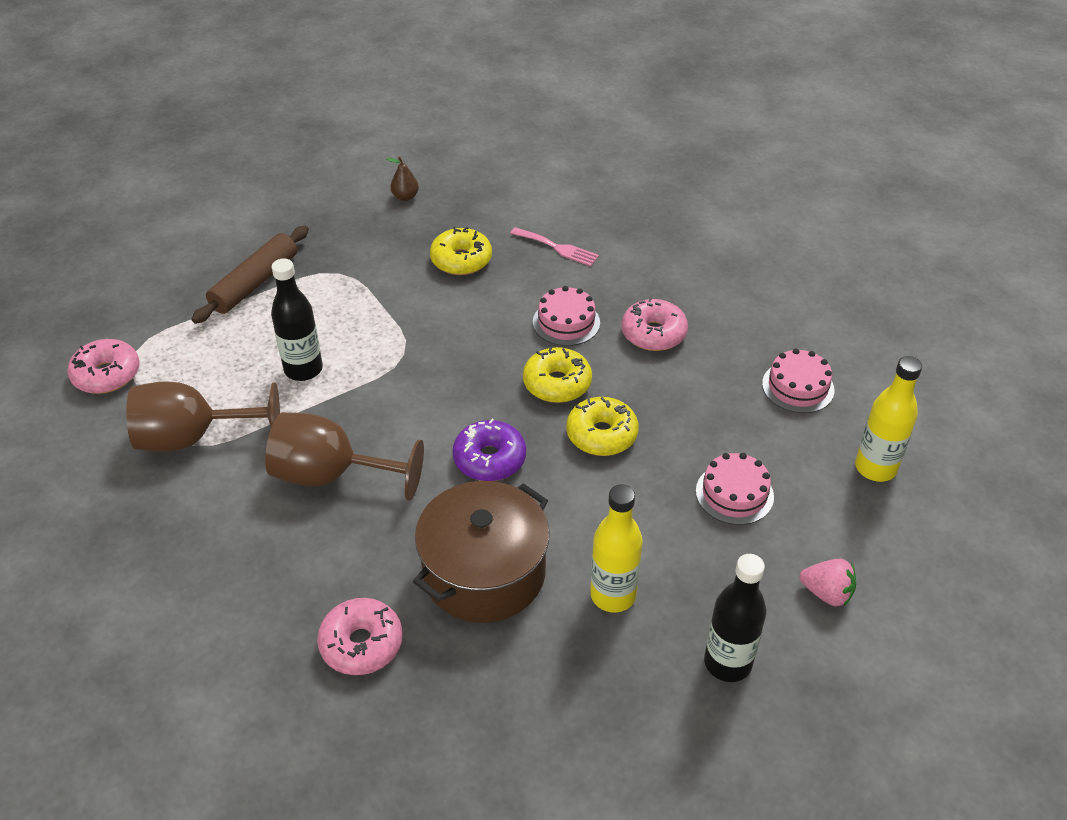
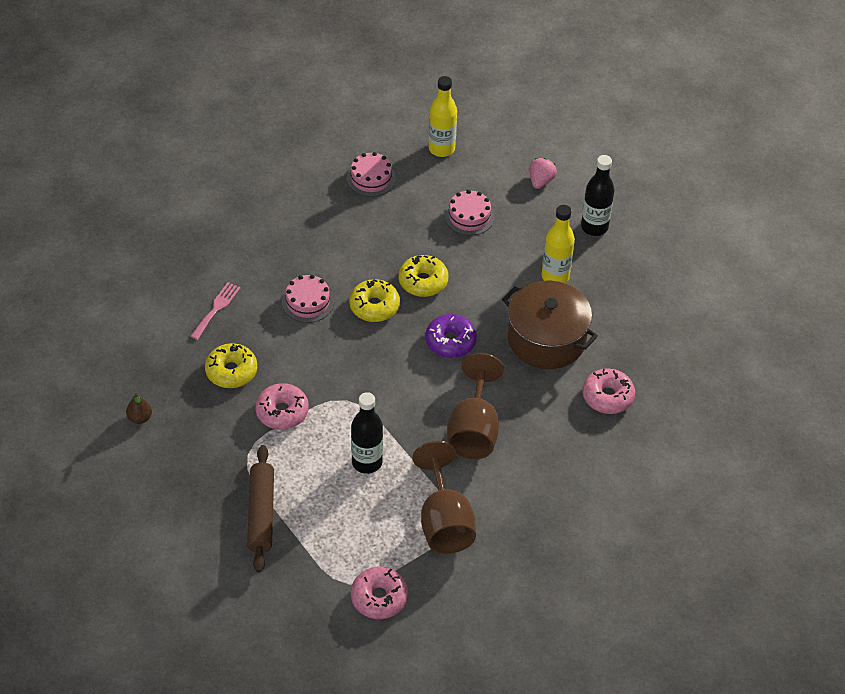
camera: 95 degrees left, 5 degrees up
brown rolling pin [191,226,309,324] -> brown rolling pin turned 60 degrees clockwise [247,445,274,573]
pink donut [621,297,688,351] -> pink donut moved to [255,383,309,430]

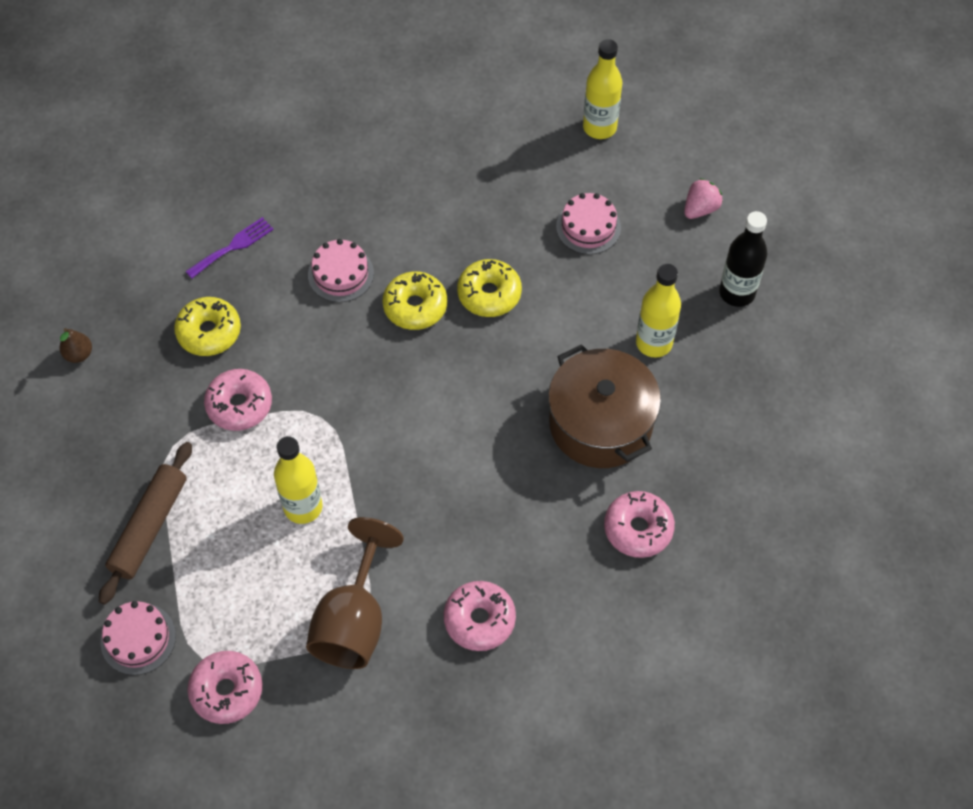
camera: 25 degrees right, 10 degrees up
pink fork [190,282,241,340] -> purple fork [185,217,274,279]
pink cake [347,152,396,197] -> pink cake moved to [101,601,176,675]
black bottle [351,392,383,474] -> yellow bottle [274,436,323,524]
purple donut [425,314,477,358] -> none
brown goblet [447,353,504,459] -> none
none -> pink donut [444,581,516,651]

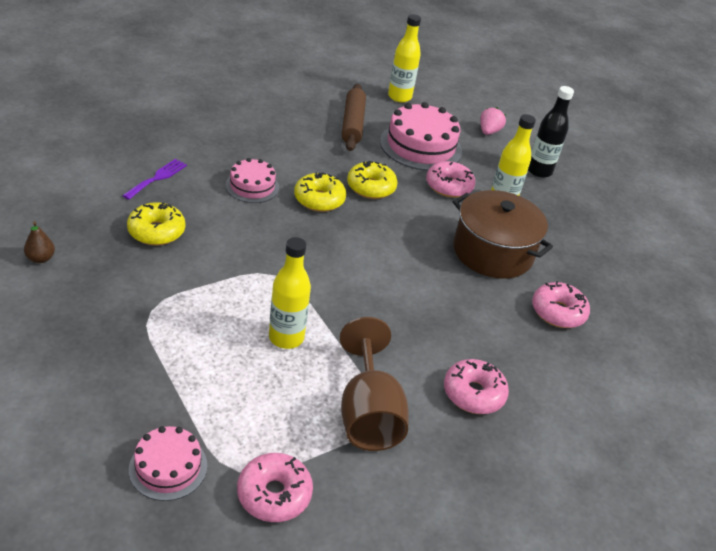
camera: 25 degrees left, 20 degrees down
brown rolling pin [99,442,192,605] -> brown rolling pin moved to [342,84,366,151]
pink donut [204,369,272,431] -> pink donut moved to [426,161,475,198]
pink cake [556,193,621,254] -> pink cake [380,102,462,171], size x1.73

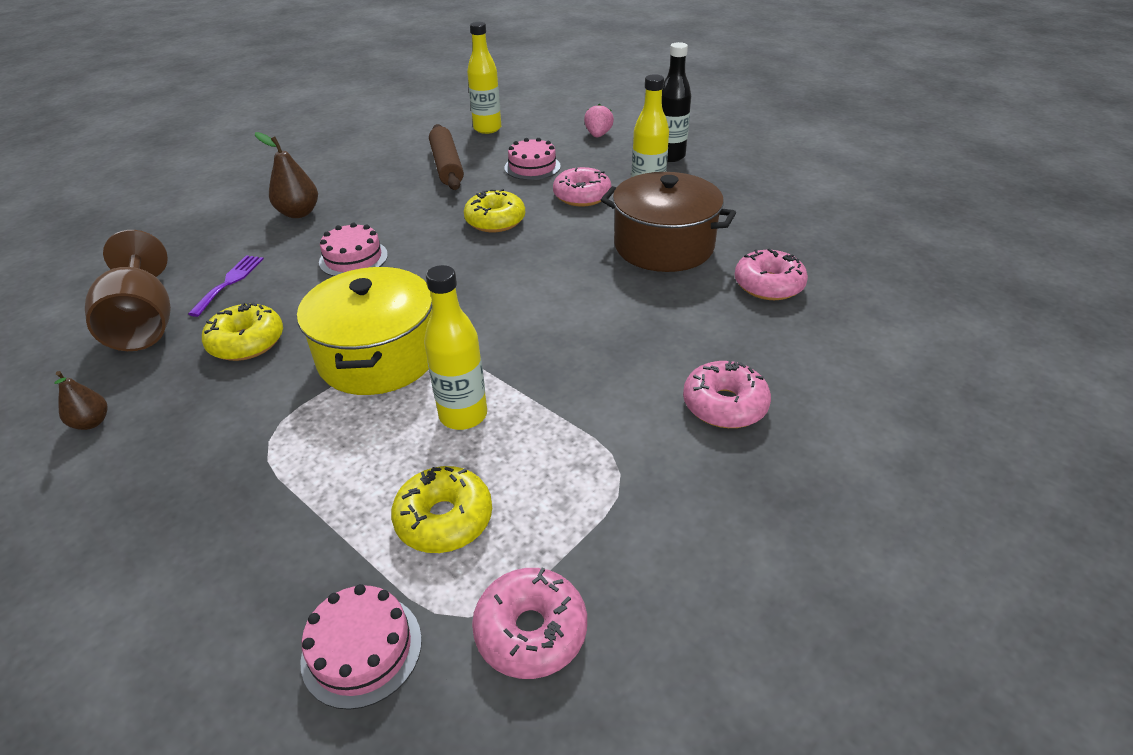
camera: 10 degrees left, 0 degrees up
yellow donut [294,172,346,212] -> yellow donut moved to [391,466,492,553]
brown goblet [340,317,409,451] -> brown goblet moved to [85,230,171,351]
pink cake [380,102,462,171] -> pink cake [505,138,561,180], size x0.58
none -> brown pear [255,132,318,218]
none -> yellow pot [297,267,432,395]

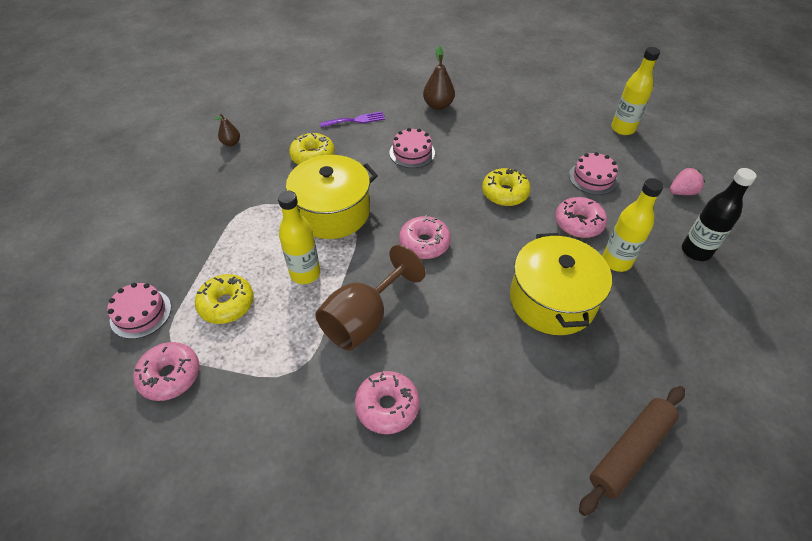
camera: 60 degrees right, 10 degrees up
brown goblet [85,230,171,351] -> brown goblet moved to [315,245,426,351]
brown rolling pin [429,124,464,190] -> brown rolling pin moved to [579,386,685,516]
brown pot [601,172,736,272] -> yellow pot [510,233,612,335]
pink donut [735,249,808,300] -> pink donut moved to [399,215,451,259]

